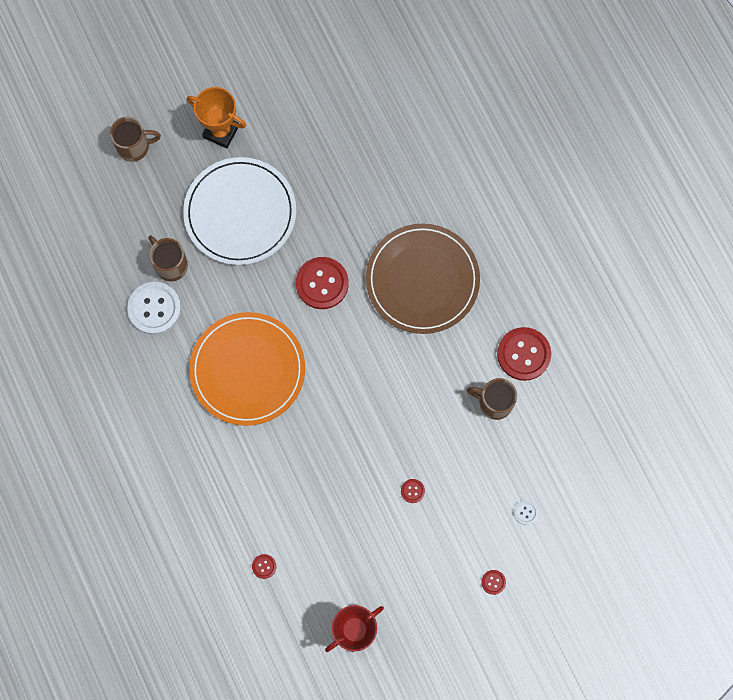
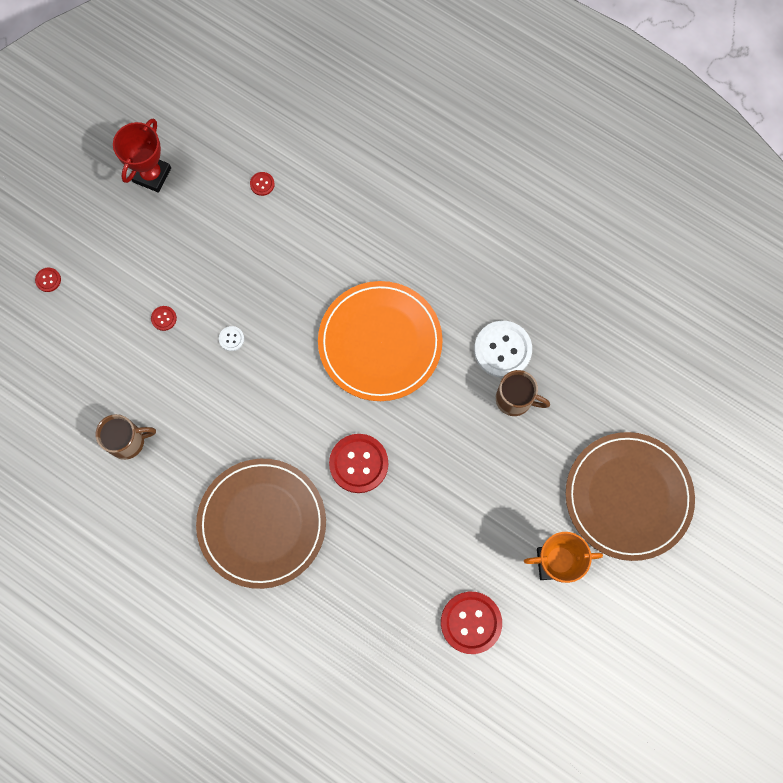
camera: 150 degrees right, 0 degrees up
brown mug [110,117,161,162] -> brown plate [566,432,695,561]
white plate [183,157,296,265] -> none
red button [497,327,551,381] -> red button moved to [441,592,502,654]
white button [514,500,538,525] -> white button moved to [219,326,244,351]

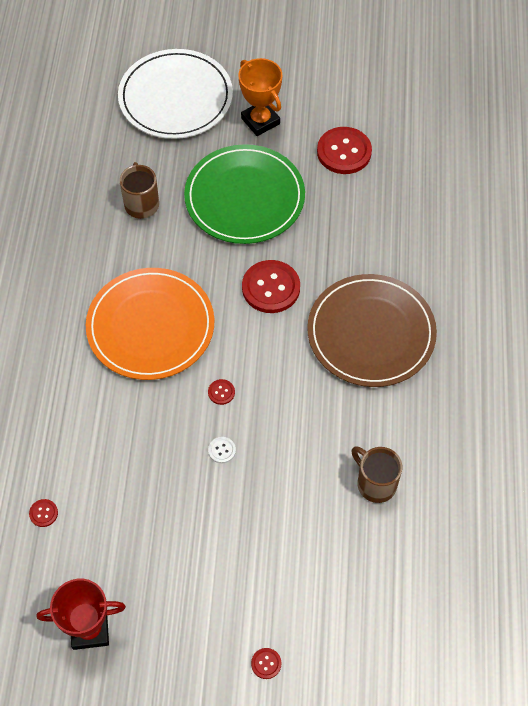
camera: 120 degrees left, 15 degrees down
red button [151,306,177,331] -> red button moved to [208,379,235,405]
white button [474,321,532,378] -> none
brown plate [566,432,695,561] -> white plate [118,49,233,139]
none -> green plate [184,144,305,244]

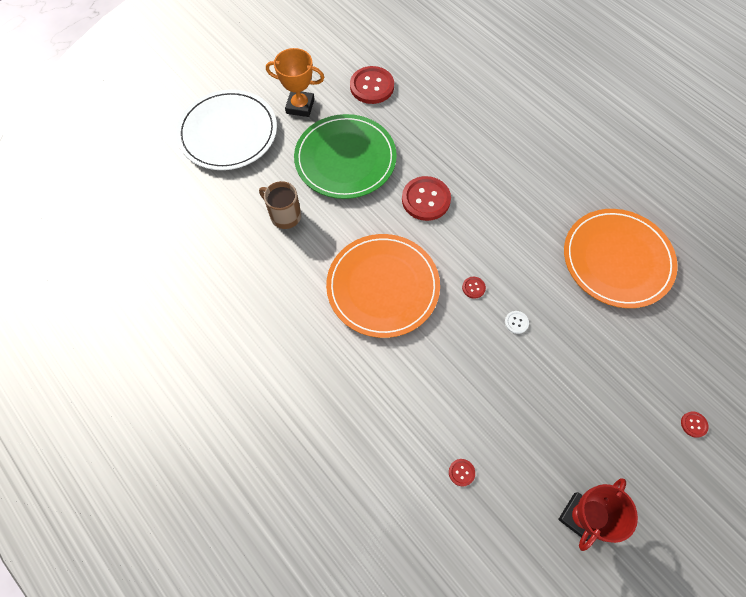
camera: 45 degrees left, 5 degrees up
brown plate [307,274,437,387] -> none
brown mug [352,446,402,503] -> orange plate [564,209,678,308]

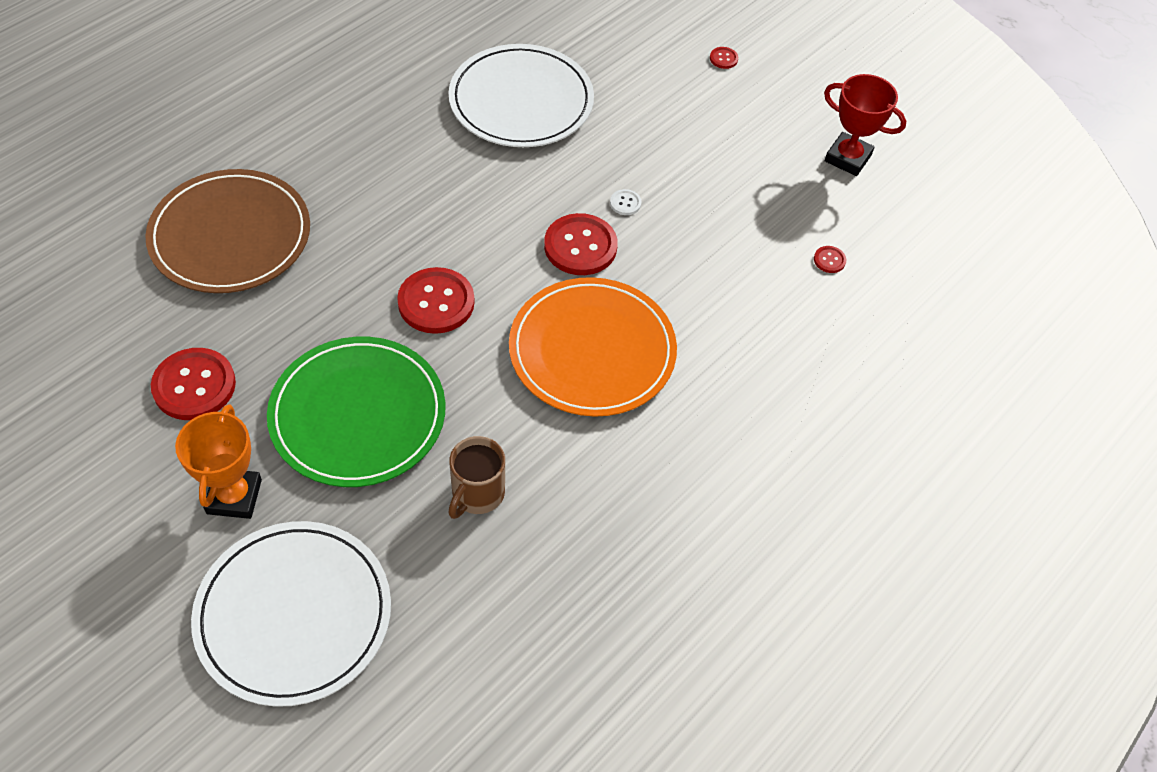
camera: 100 degrees left, 10 degrees down
red button [462,277,486,299] -> red button [544,213,618,275], size x2.27
orange plate [564,209,678,308] -> white plate [449,44,594,147]
none -> brown plate [145,169,310,293]

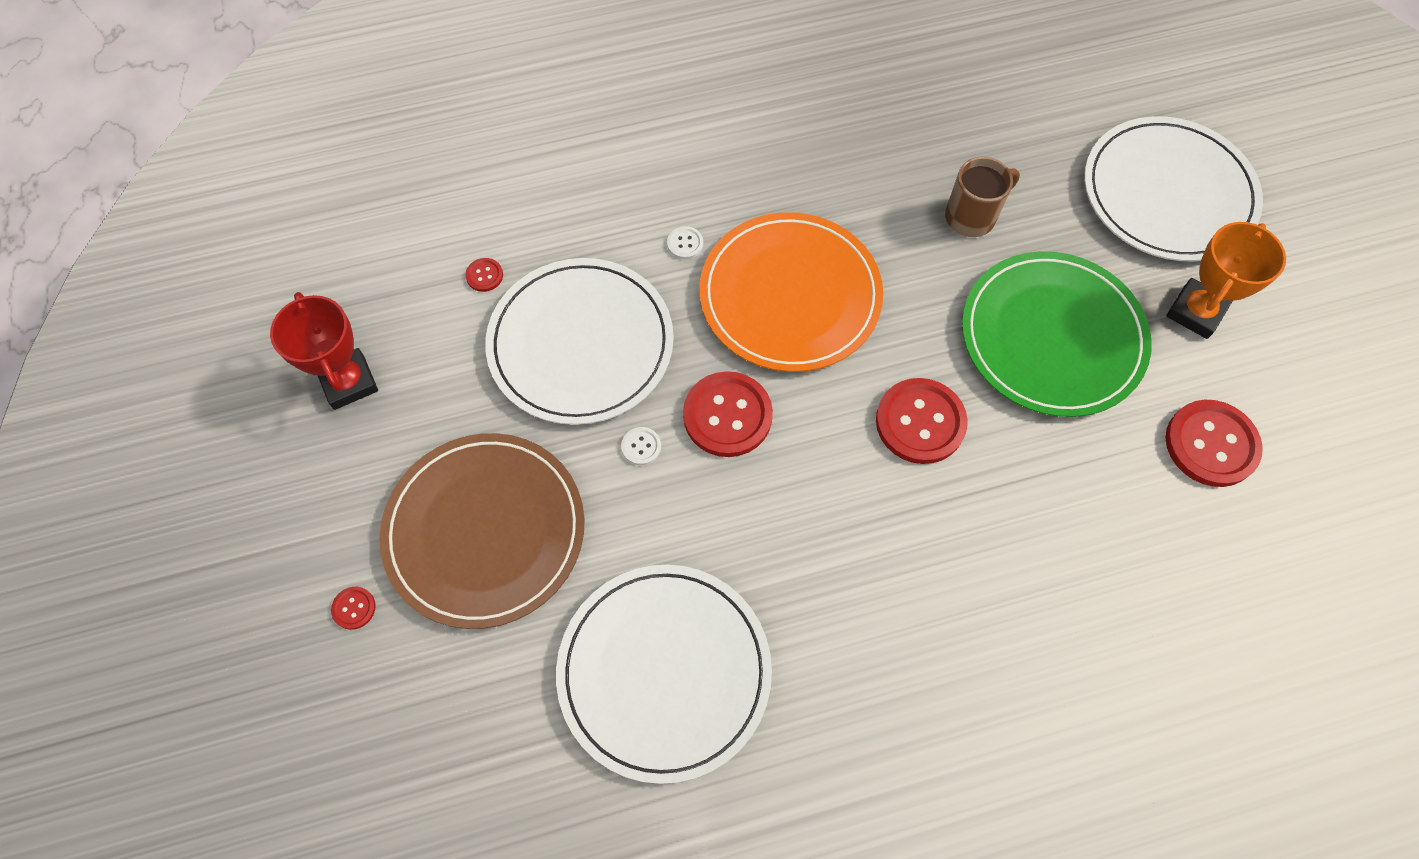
camera: 145 degrees left, 10 degrees up
brown plate [145,169,310,293] -> brown plate moved to [379,433,585,629]
none -> white plate [485,258,674,425]
none -> white button [667,226,703,259]

